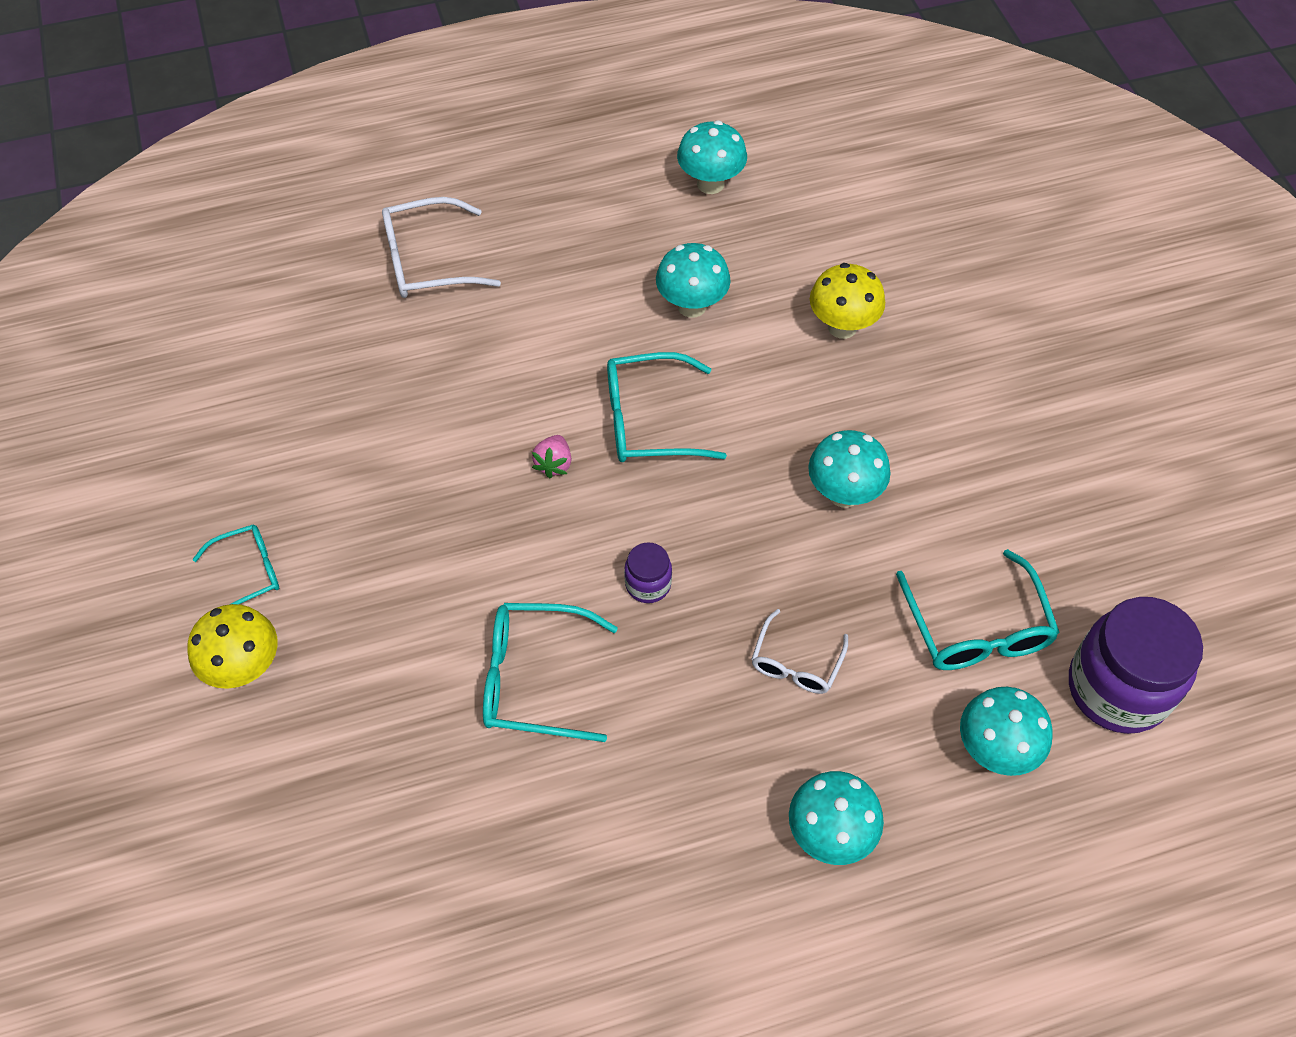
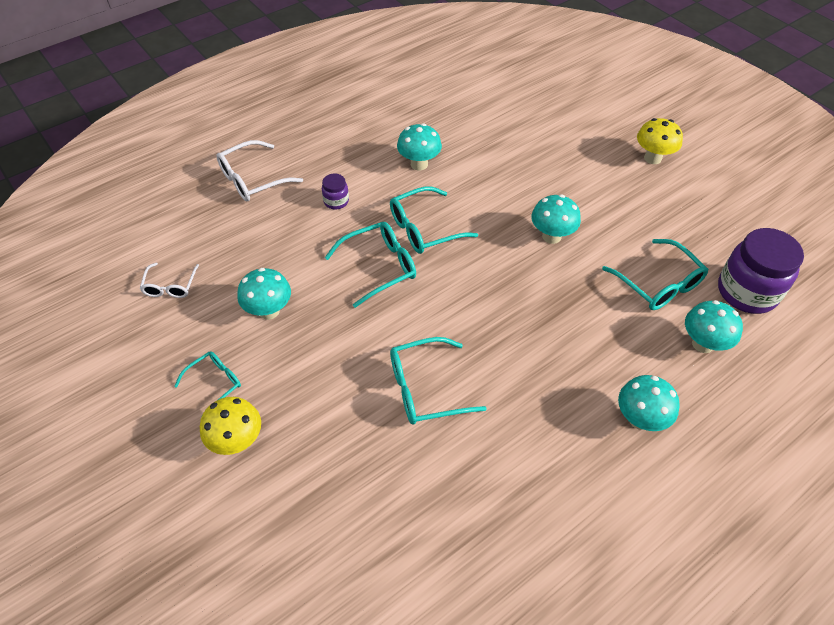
camera: 20 degrees left, 5 degrees down
pink strawberry [532,435,571,478] -> turquoise glasses [325,222,416,308]
purple jar [624,542,672,603] -> purple jar moved to [322,174,349,209]
turquoise mushroom [677,121,747,194] -> turquoise mushroom moved to [237,268,291,320]
white glasses [752,609,848,694] -> white glasses moved to [140,263,199,298]
yellow mushroom [810,263,885,339] -> yellow mushroom moved to [637,118,683,164]

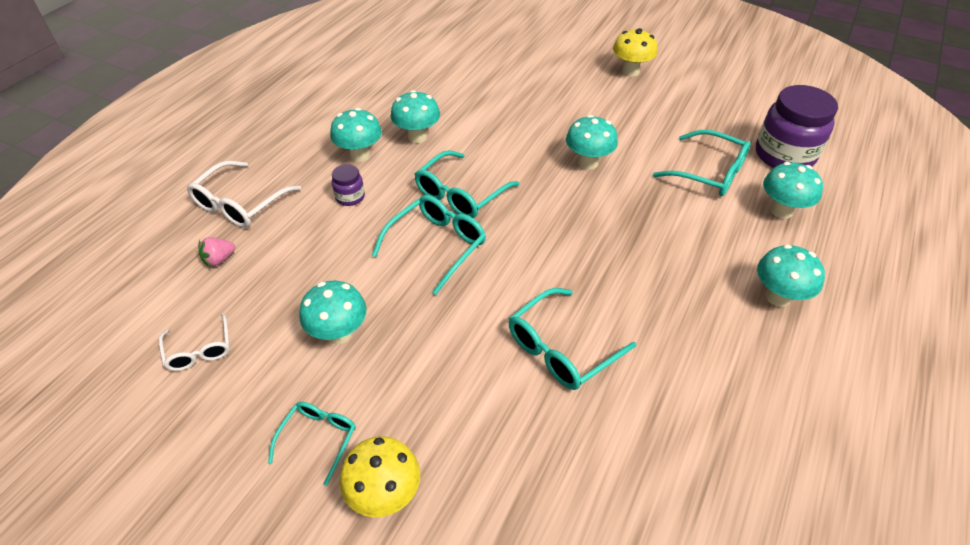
camera: 25 degrees left, 5 degrees down
none -> pink strawberry [199,237,235,267]
none -> turquoise mushroom [330,108,382,162]

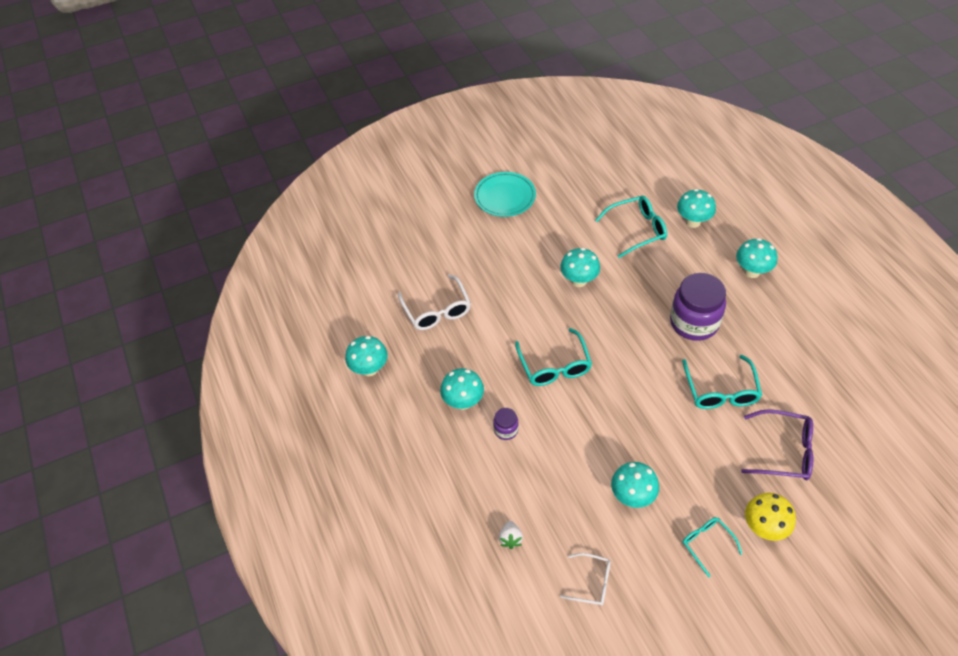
camera: 50 degrees left, 5 degrees up
white glasses [187,161,301,228] -> white glasses moved to [398,274,471,330]
pink strawberry [199,237,235,267] -> white strawberry [499,521,523,549]
turquoise glasses [372,195,486,295] -> none
turquoise mushroom [391,90,440,143] -> turquoise mushroom moved to [345,336,388,376]
yellow mushroom [613,28,657,77] -> turquoise plate [474,172,536,217]
purple jar [756,85,838,168] -> purple jar moved to [670,273,726,341]
none -> purple glasses [741,409,813,480]

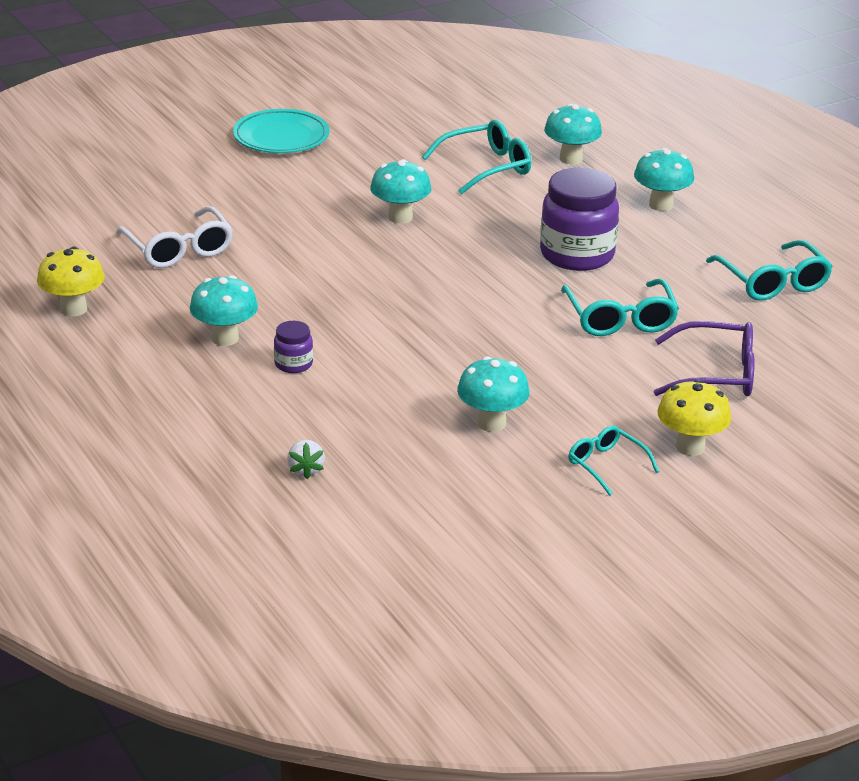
camera: 10 degrees left, 20 degrees down
turquoise mushroom [345,336,388,376] -> yellow mushroom [37,246,105,317]
turquoise glasses [515,328,592,386] -> turquoise glasses moved to [706,240,833,301]
white glasses [560,553,611,606] -> none

